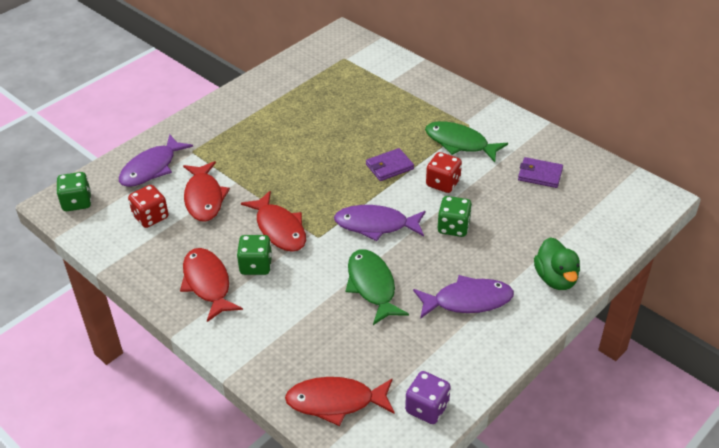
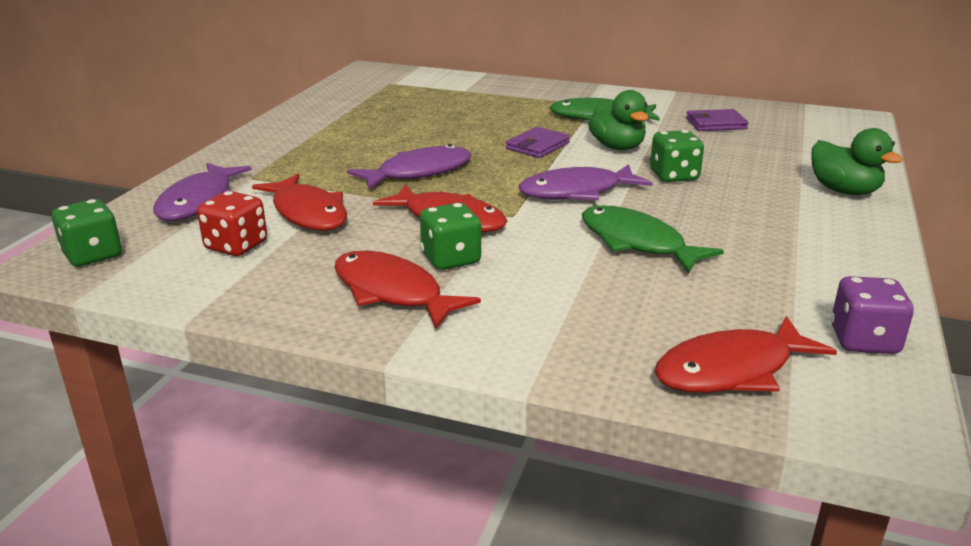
camera: 25 degrees left, 15 degrees down
purple fish [413,275,514,319] -> purple fish moved to [347,144,471,189]
red dice [426,152,462,193] -> green duck [588,90,649,150]

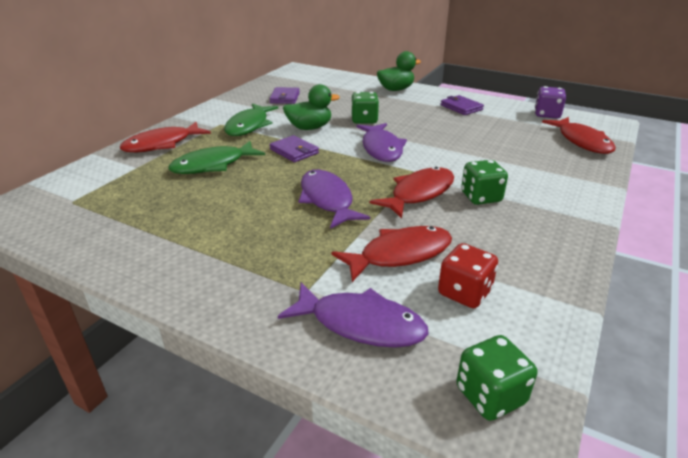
camera: 80 degrees left, 5 degrees up
red fish [334,251,481,329] -> red fish moved to [120,122,211,152]
green fish [582,206,724,274] -> green fish moved to [168,141,265,174]
none -> purple wallet [441,95,484,115]

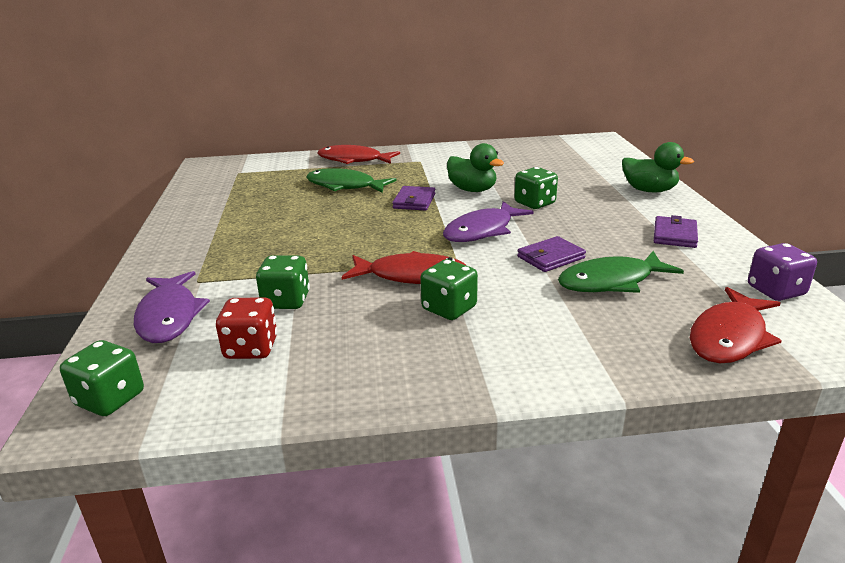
camera: 55 degrees right, 5 degrees down
green fish [224,104,278,136] -> green fish moved to [558,251,684,293]
purple wallet [269,87,300,104] -> purple wallet moved to [517,236,586,272]
purple fish [298,170,370,229] -> none
red fish [331,226,452,282] -> green dice [256,255,310,309]

